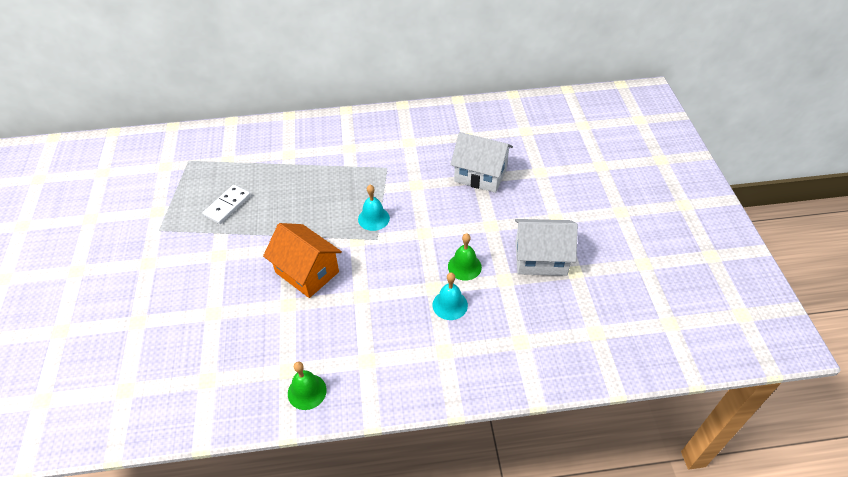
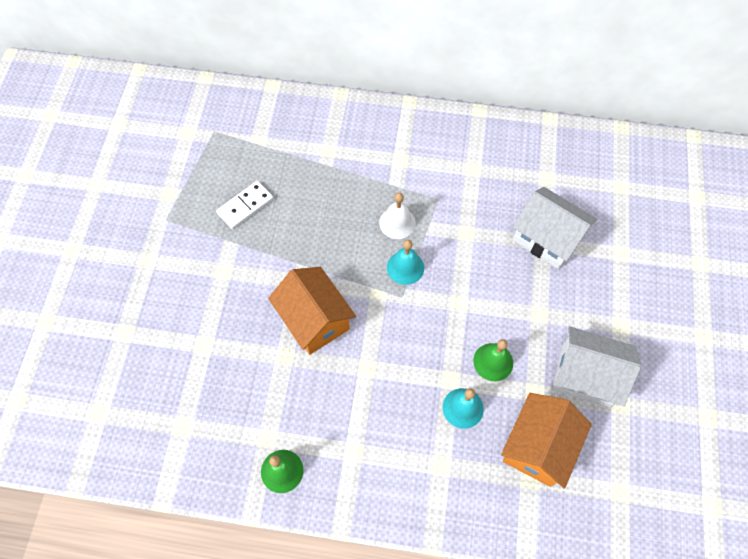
camera: 15 degrees right, 15 degrees up
none -> white bell [379,193,416,239]
none -> orange house [501,393,592,488]

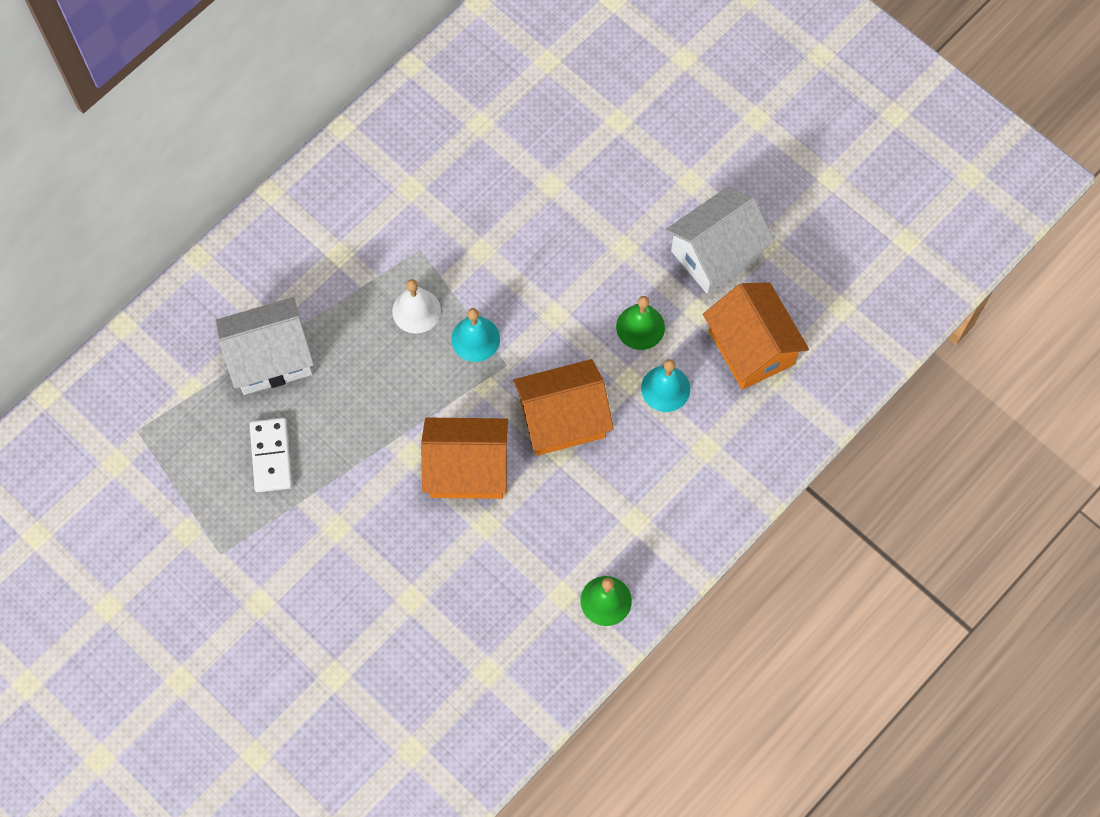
camera: 55 degrees left, 5 degrees up
white house [513,187,597,269] -> white house moved to [215,297,314,395]
none -> orange house [513,359,614,456]

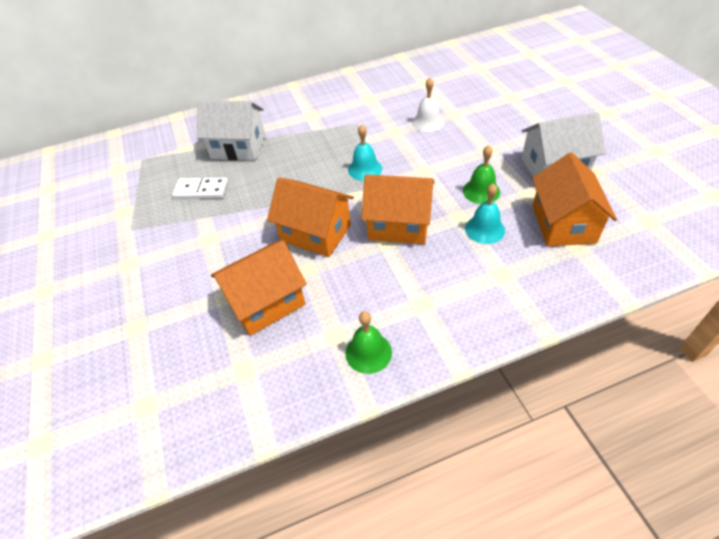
camera: 30 degrees right, 20 degrees down
white domino [249,418,292,492] -> white domino turned 75 degrees clockwise [172,177,228,199]
white bell [392,279,441,334] -> white bell moved to [412,78,444,132]
none -> orange house [211,240,307,336]

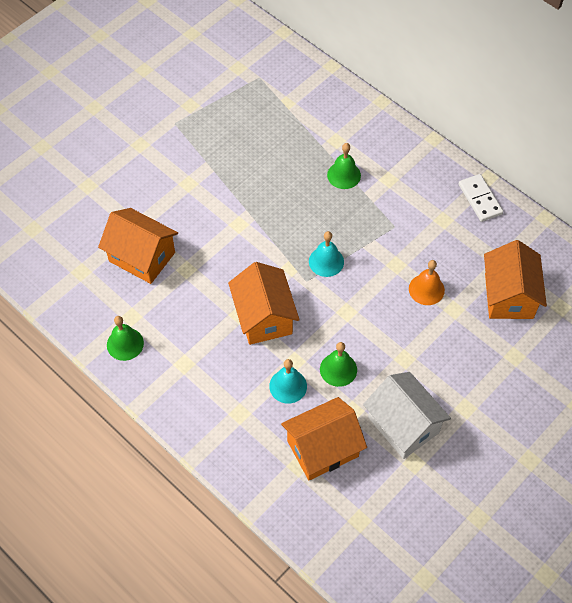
camera: 60 degrees right, 10 degrees up
white domino [172,177,228,199] -> white domino moved to [459,174,503,222]
white house [197,101,266,160] -> none
orange house [267,177,354,257] -> orange house moved to [484,240,547,319]
white bell [412,78,444,132] -> orange bell [409,260,445,305]
none -> green bell [327,143,361,189]

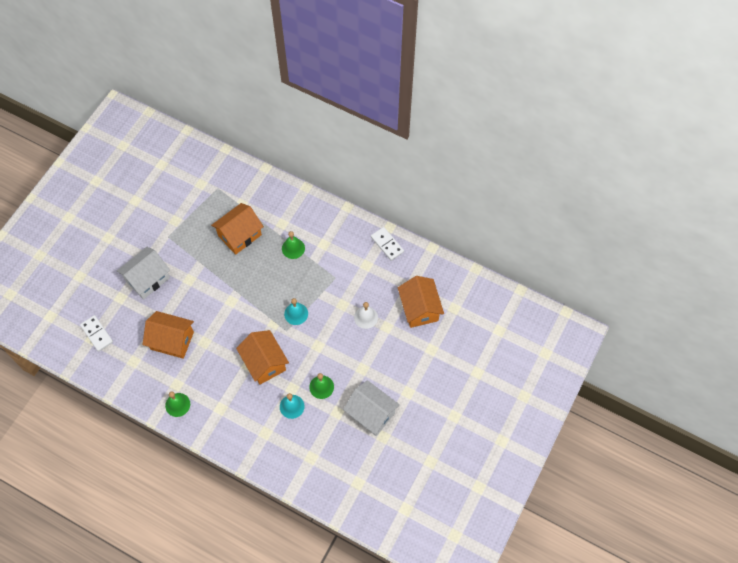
camera: 15 degrees left, 5 degrees up
orange house [281,397,367,481] -> orange house moved to [211,203,264,255]
orange bell [409,260,445,305] -> white bell [354,302,378,329]
none -> white domino [80,315,113,352]
none -> white house [117,247,170,300]

